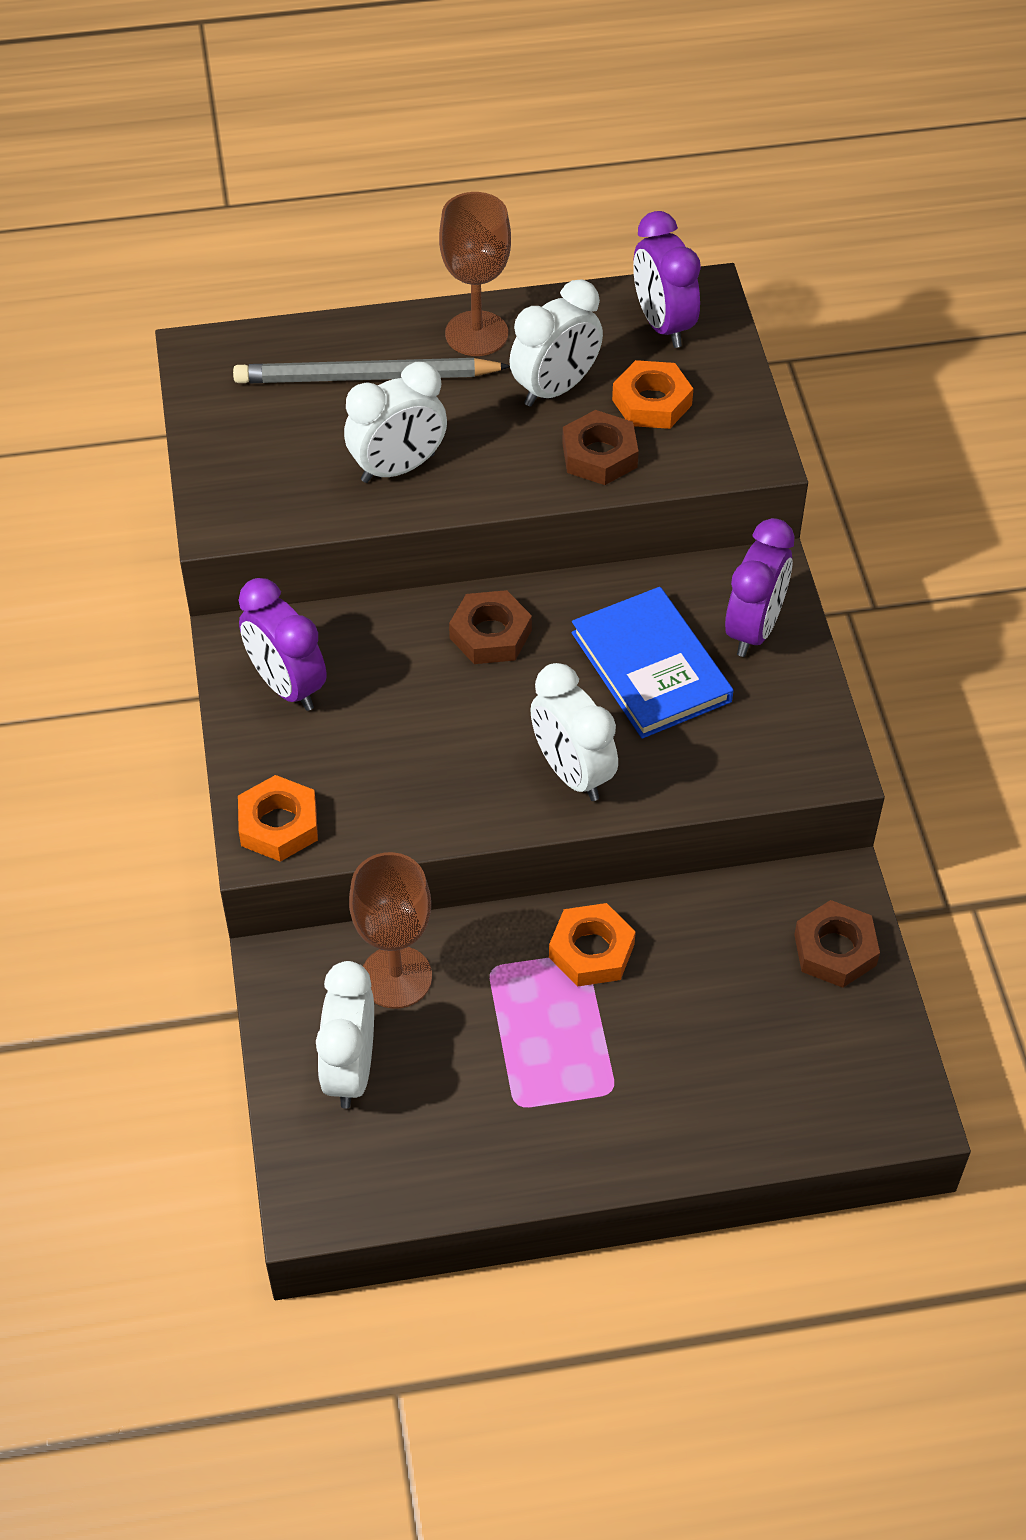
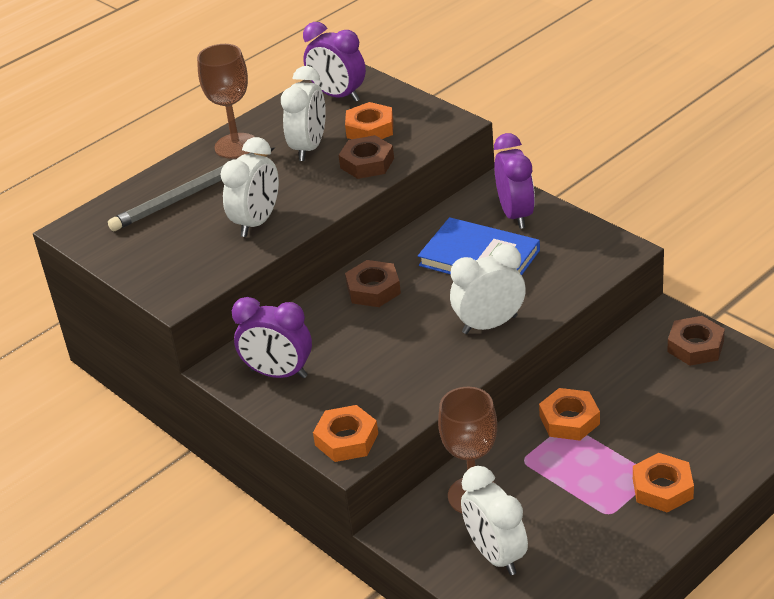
camera: 30 degrees left, 15 degrees down
white clock [530,663,618,801] -> white clock turned 135 degrees clockwise [450,244,526,334]
none -> orange nut [633,453,694,513]

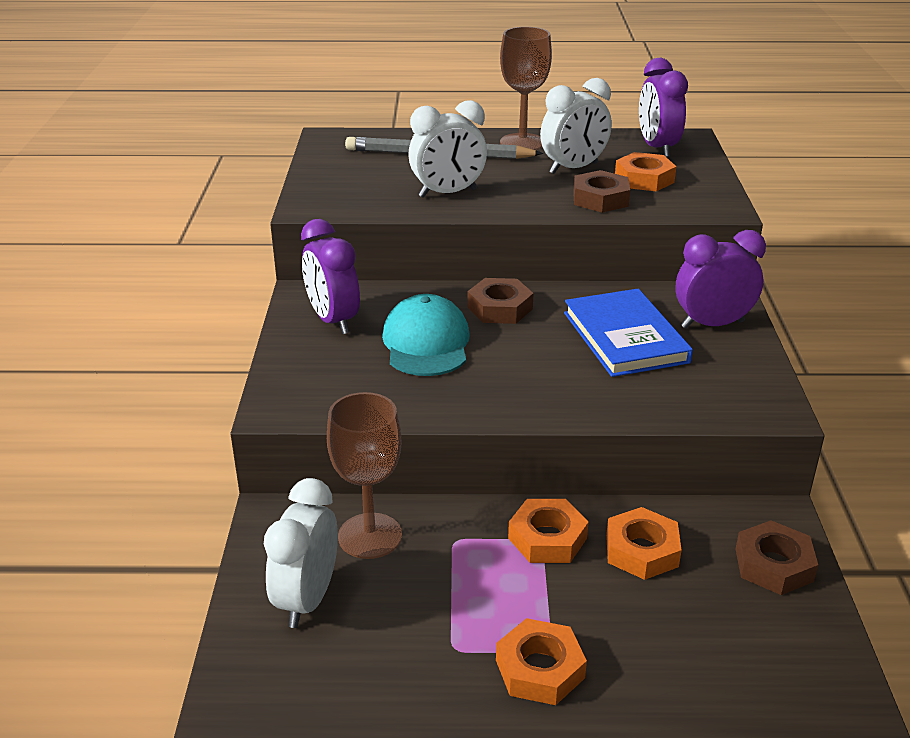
camera: 40 degrees right, 5 degrees down
orange nut [313,405,378,462] -> orange nut moved to [606,507,682,580]
white clock [450,244,526,334] -> none
purple clock [494,133,535,229] -> purple clock turned 135 degrees counterclockwise [675,230,766,329]
none -> turquoise cap [382,294,470,376]

